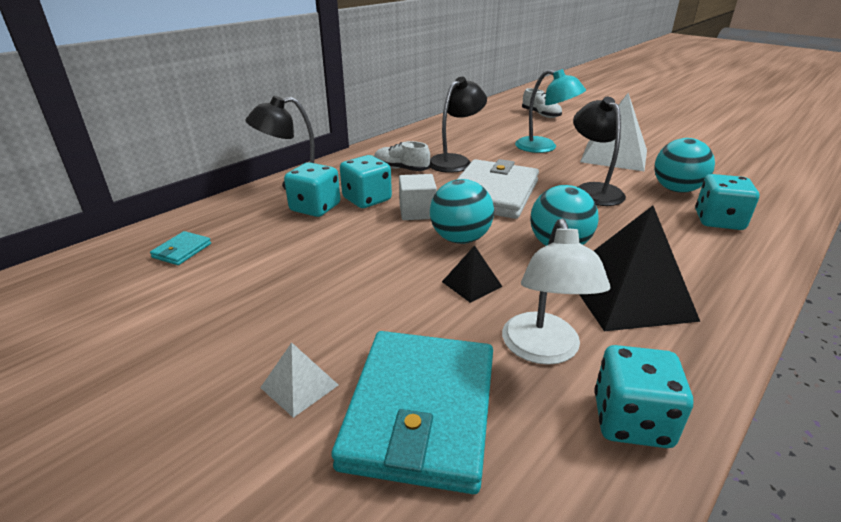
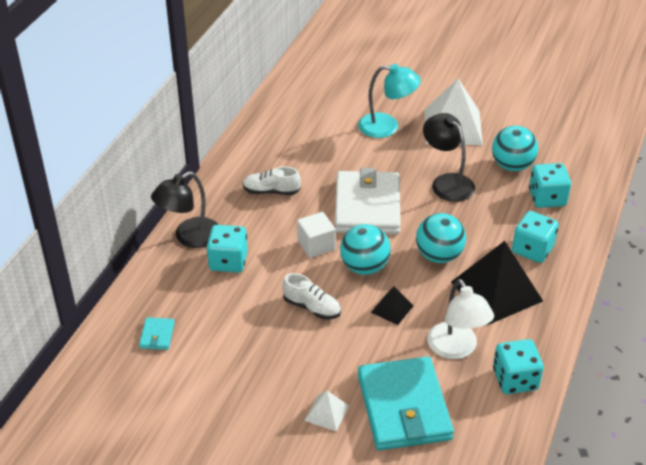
camera: 20 degrees left, 10 degrees up
turquoise dice [340,155,392,208] -> turquoise dice moved to [512,211,559,263]
black lamp [429,77,487,173] -> none
white shoe [522,88,562,118] -> white shoe moved to [282,273,341,319]

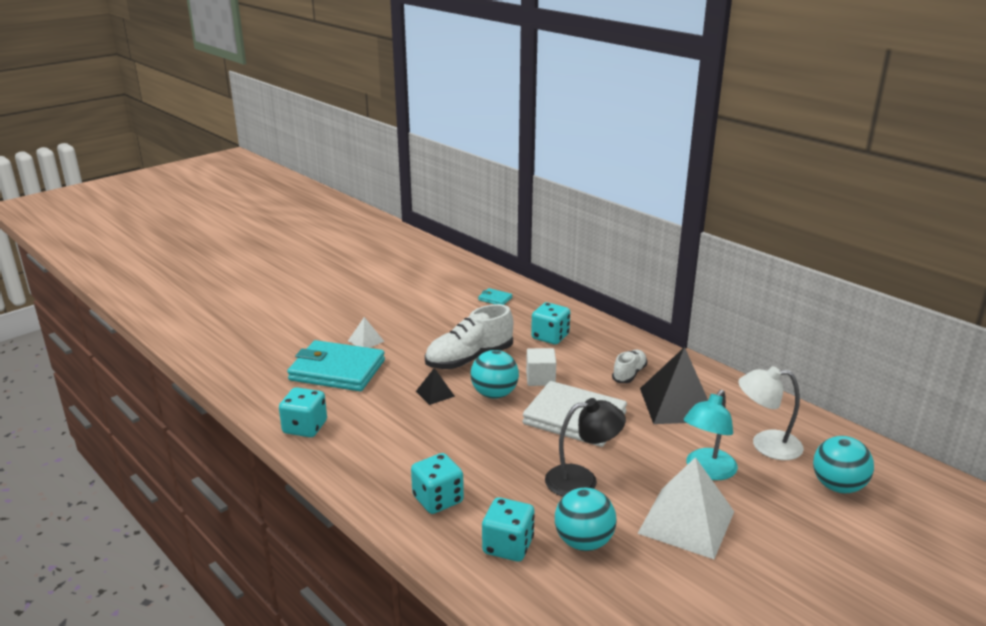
camera: 115 degrees right, 15 degrees down
black lamp [151,171,218,248] -> none
white shoe [282,273,341,319] -> white shoe [425,304,513,369], size x1.77
turquoise ball [416,213,466,263] -> turquoise ball moved to [813,436,874,493]
white lamp [427,279,494,359] -> white lamp moved to [738,366,804,460]
black pyramid [451,241,543,325] -> black pyramid moved to [640,347,708,424]

